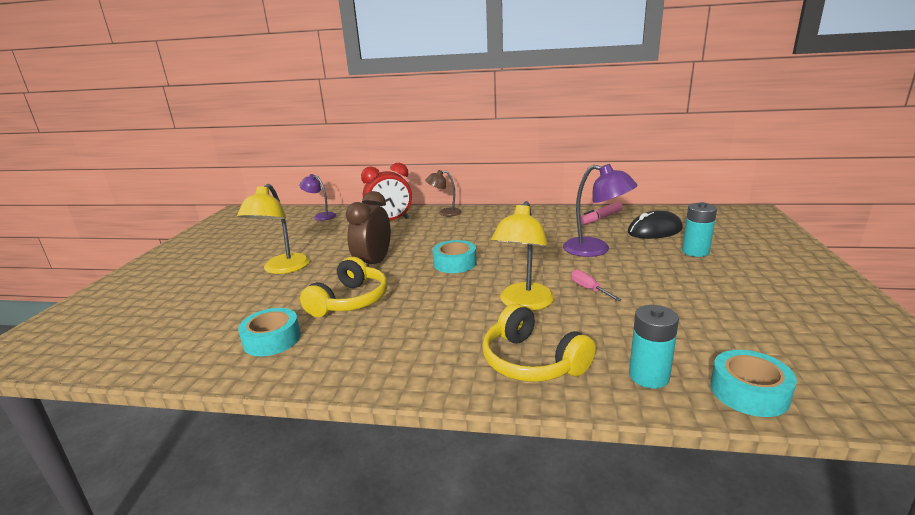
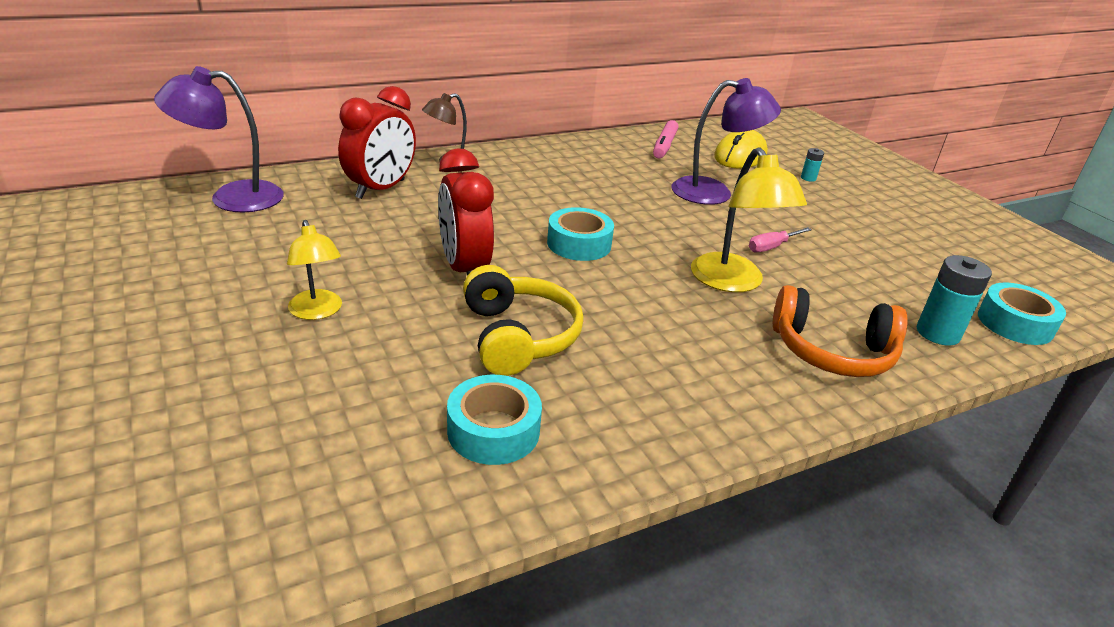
camera: 40 degrees left, 10 degrees up
yellow lamp [237,184,310,274] -> yellow lamp [287,220,342,320], size x0.63
purple lamp [299,174,336,221] -> purple lamp [154,66,284,213], size x1.59
brown clock [346,191,391,267] -> red clock [438,148,494,276]
yellow headphones [482,304,596,382] -> orange headphones [773,285,908,377]
pink screwdriver [571,269,621,301] -> pink screwdriver turned 60 degrees counterclockwise [749,227,812,252]
black mouse [628,210,683,239] -> yellow mouse [714,130,768,169]
turquoise battery [682,202,717,257] -> turquoise battery [801,148,824,182], size x0.51

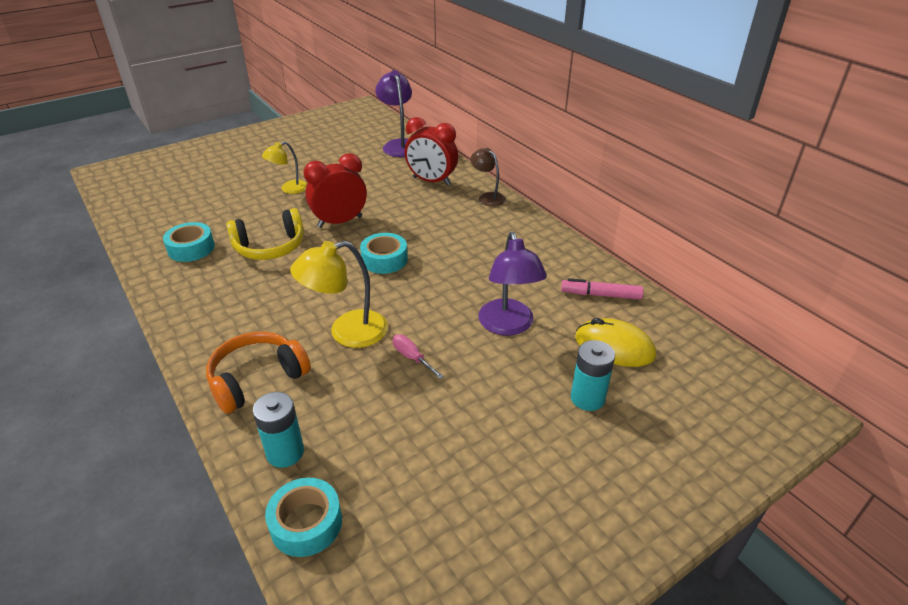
camera: 85 degrees right, 5 degrees up
orange headphones [773,285,908,377] -> orange headphones turned 45 degrees clockwise [206,332,311,414]
turquoise battery [801,148,824,182] -> turquoise battery [571,340,615,411], size x1.95

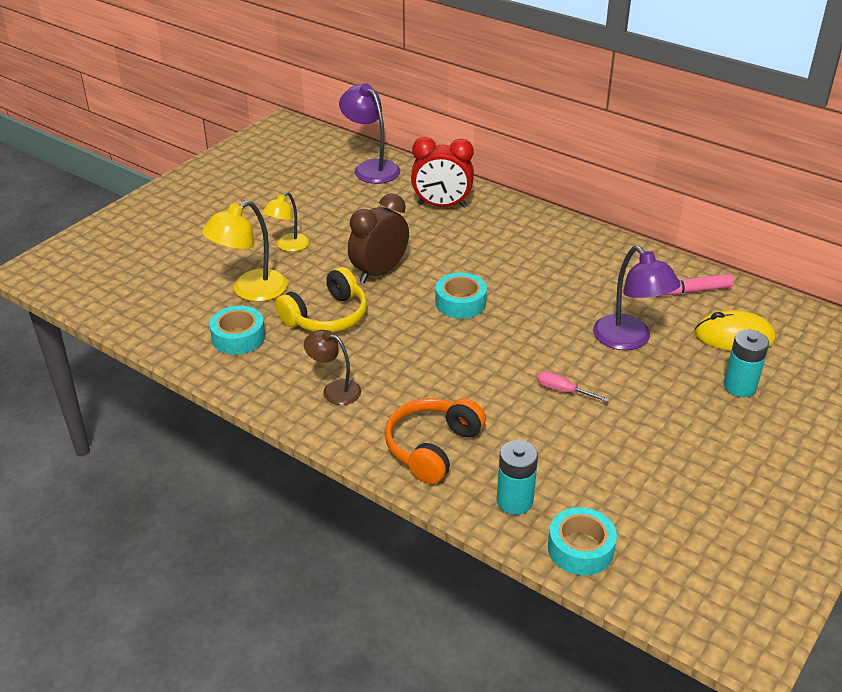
camera: 20 degrees left, 0 degrees up
yellow lamp [290,241,388,348] -> yellow lamp moved to [202,201,288,302]
red clock [303,153,367,228] -> brown clock [348,193,409,283]
brown lamp [470,148,506,207] -> brown lamp moved to [304,330,361,405]

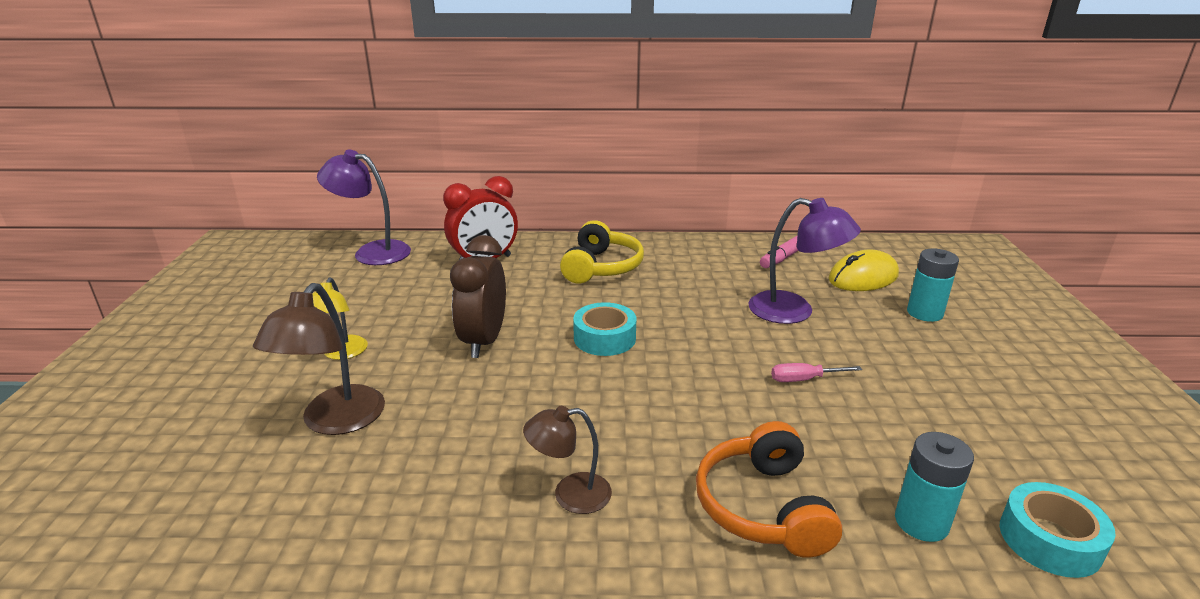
camera: 35 degrees left, 10 degrees down
yellow lamp [202,201,288,302] -> brown lamp [253,283,385,435]
turquoise tape [210,306,265,355] -> none
yellow headphones [275,267,367,333] -> yellow headphones moved to [560,220,644,284]

